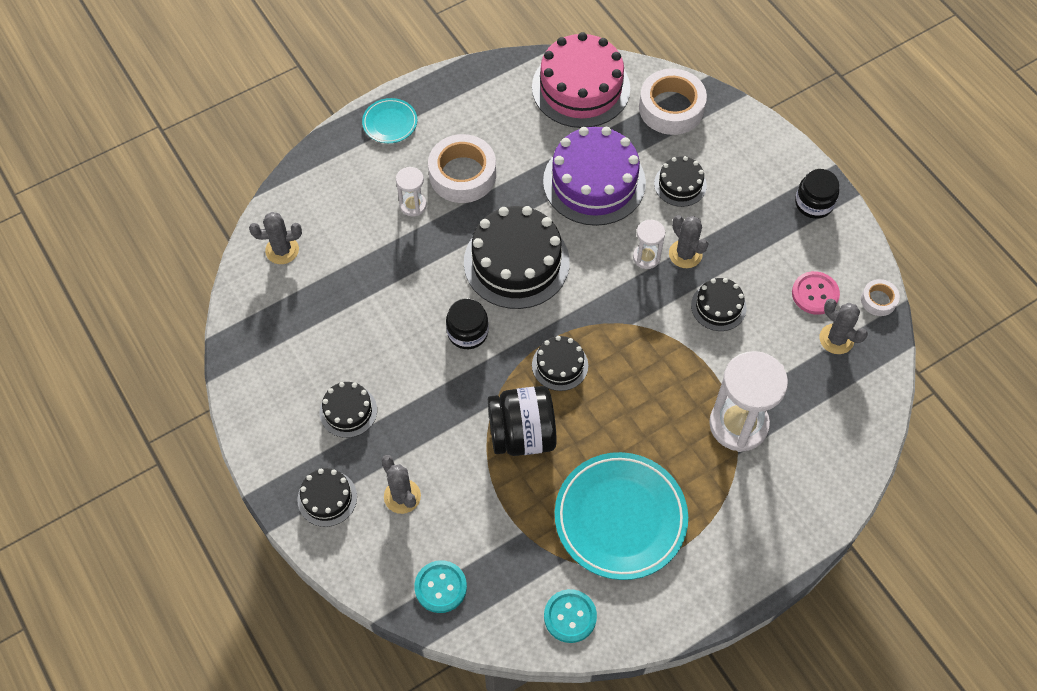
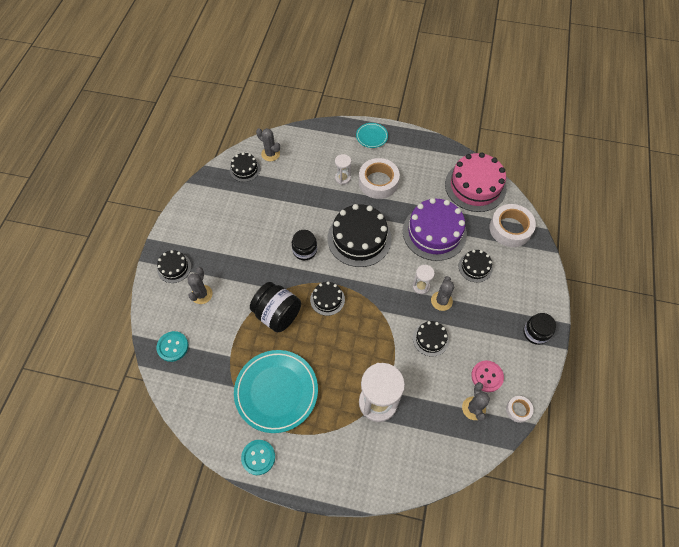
camera: 45 degrees right, 0 degrees up
black cake [320,382,377,438] -> black cake moved to [230,152,260,182]
turquoise button [544,589,597,643] -> turquoise button moved to [241,440,275,475]

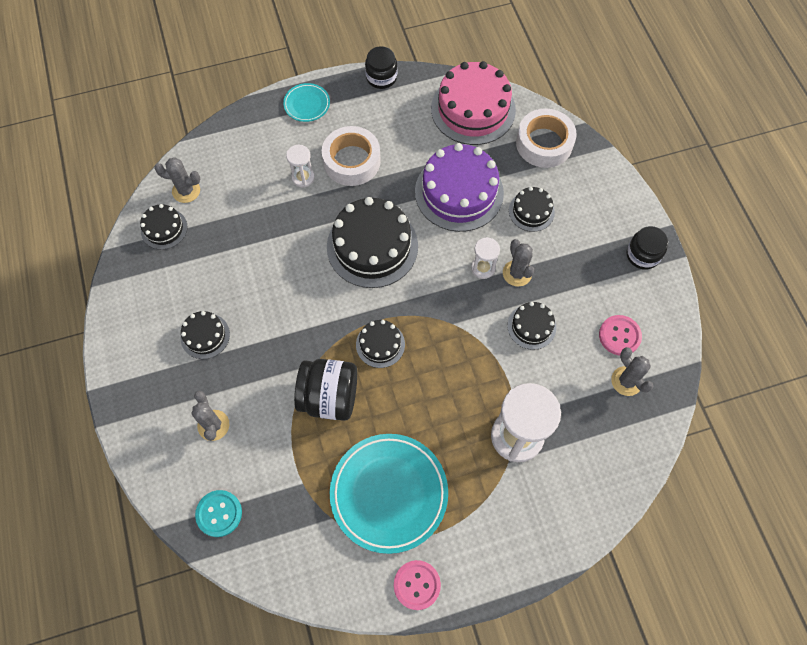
camera: 30 degrees left, 5 degrees up
black cake [157,250,191,283] -> black cake moved to [181,311,230,359]
turquoise button [241,440,275,475] -> pink button [394,560,441,610]
black jar [292,230,317,260] -> black jar moved to [365,46,397,89]
white tape [506,396,533,423] -> none

